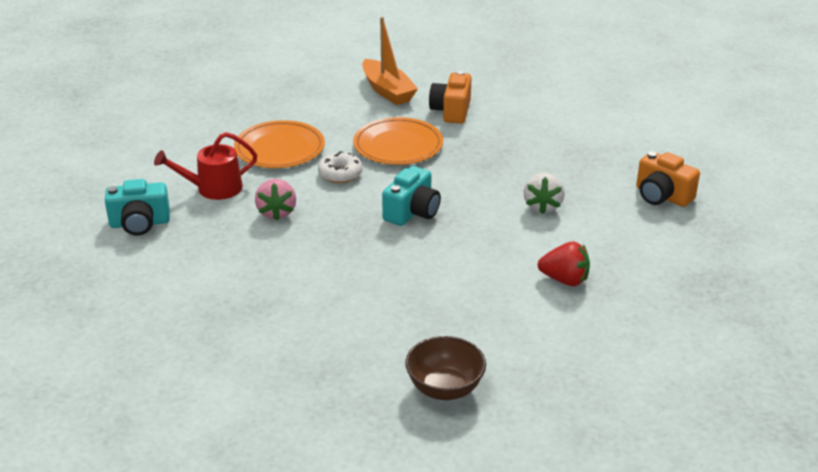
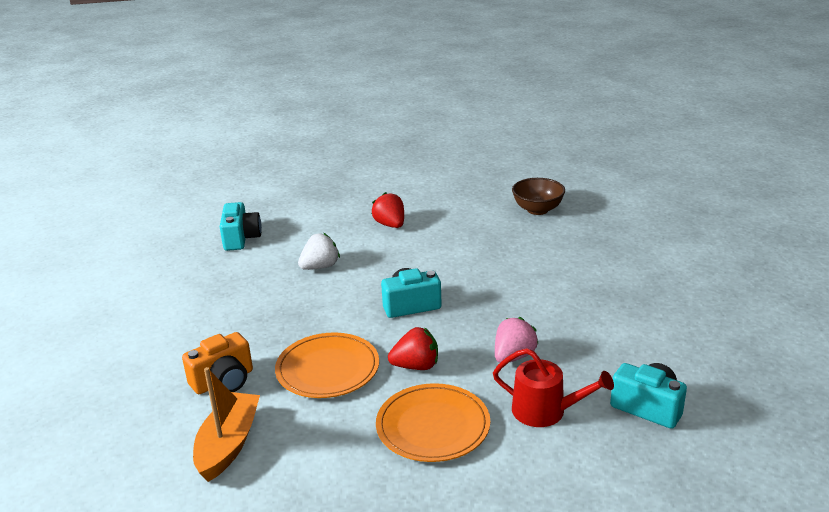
camera: 135 degrees left, 5 degrees down
white donut [318,151,363,183] -> red strawberry [388,327,438,370]
orange camera [636,151,700,207] -> turquoise camera [220,202,262,251]

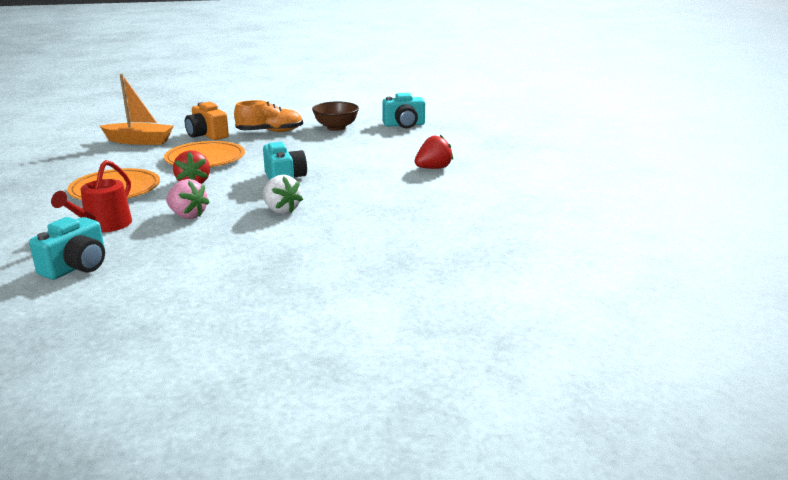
camera: 85 degrees right, 5 degrees down
white strawberry [298,233,340,270] -> white strawberry moved to [263,175,303,214]
brown bowl [512,178,565,215] -> brown bowl moved to [312,102,359,131]
none -> orange shoe [234,100,303,132]

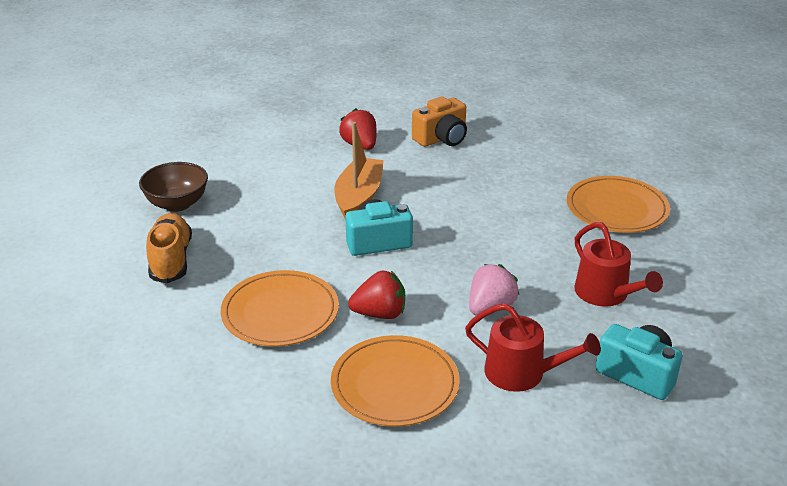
camera: 85 degrees left, 10 degrees up
orange boat [100,74,173,145] -> orange boat moved to [334,122,384,220]
orange camera [185,102,229,140] -> orange camera moved to [412,96,467,147]
white strawberry [263,175,303,214] -> none
turquoise camera [382,93,425,128] -> none
none -> orange plate [567,176,670,233]
none -> red watering can [574,222,663,307]

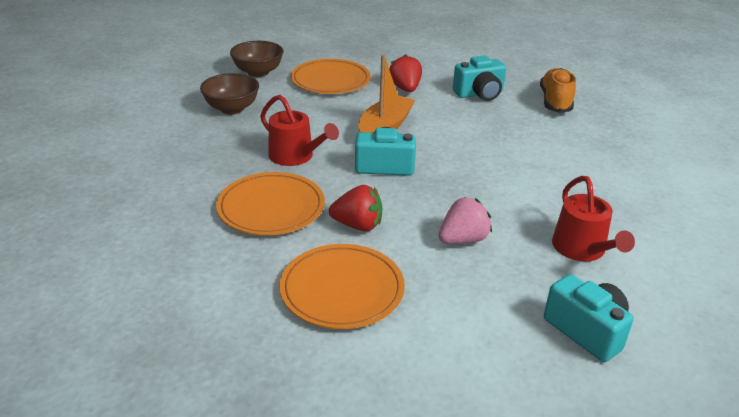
camera: 15 degrees right, 0 degrees up
orange shoe [146,213,192,283] -> orange shoe moved to [540,68,576,113]
orange camera [412,96,467,147] -> turquoise camera [453,55,506,101]
red watering can [465,303,601,392] -> red watering can moved to [260,95,339,166]
orange plate [567,176,670,233] -> orange plate moved to [291,59,371,94]
none -> brown bowl [230,41,283,77]

